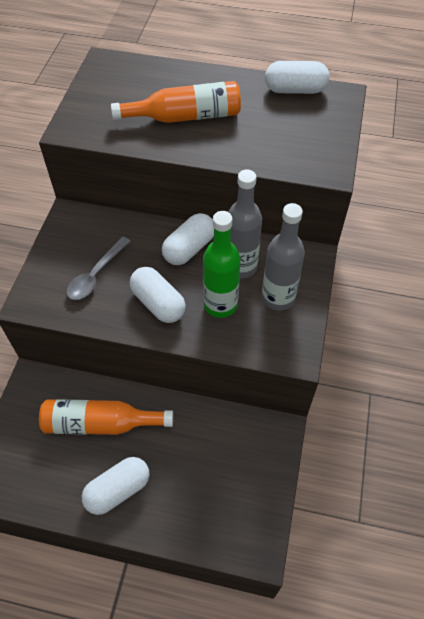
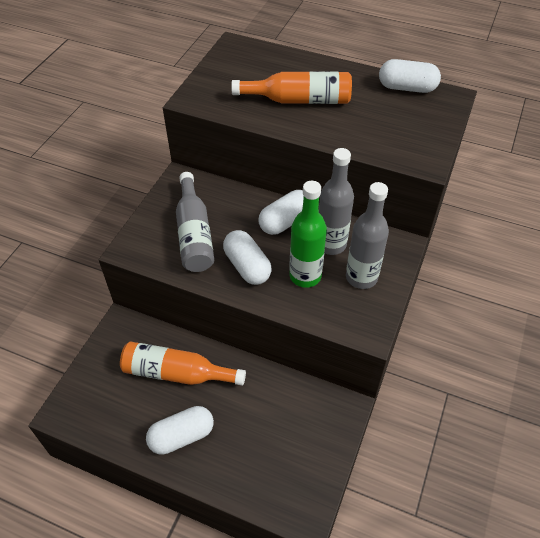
camera: 10 degrees right, 5 degrees down
grey spoon [67,237,131,300] -> grey bottle [176,172,214,272]

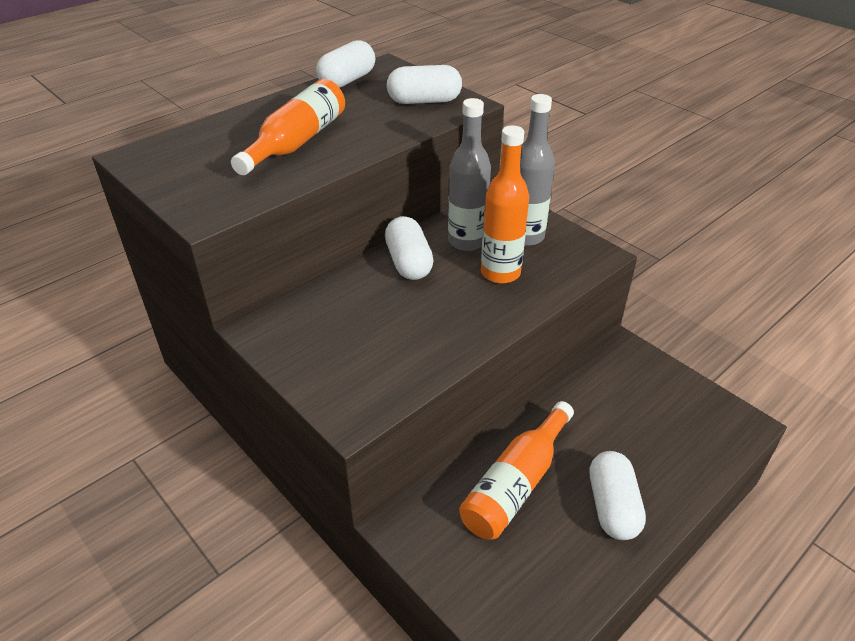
camera: 65 degrees left, 10 degrees down
grey bottle [176,172,214,272] -> none
white capsule [223,230,272,285] -> white capsule moved to [387,65,462,104]
green bottle [289,181,327,288] -> orange bottle [481,125,529,284]

